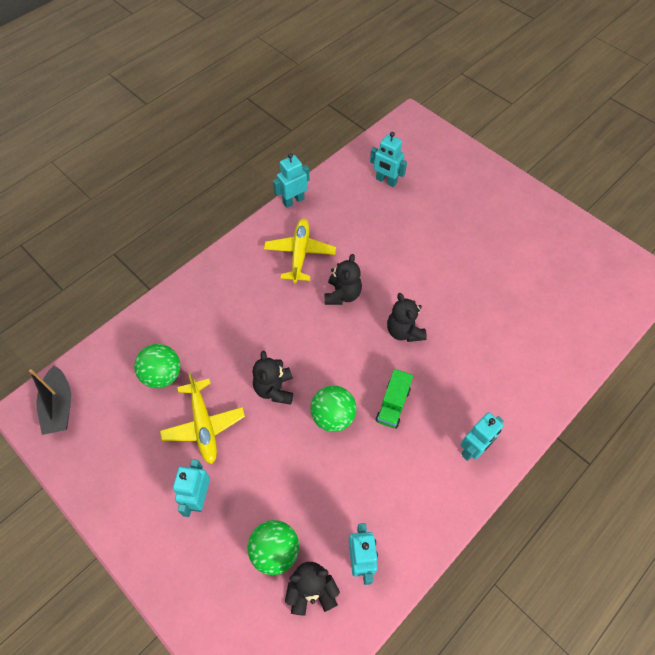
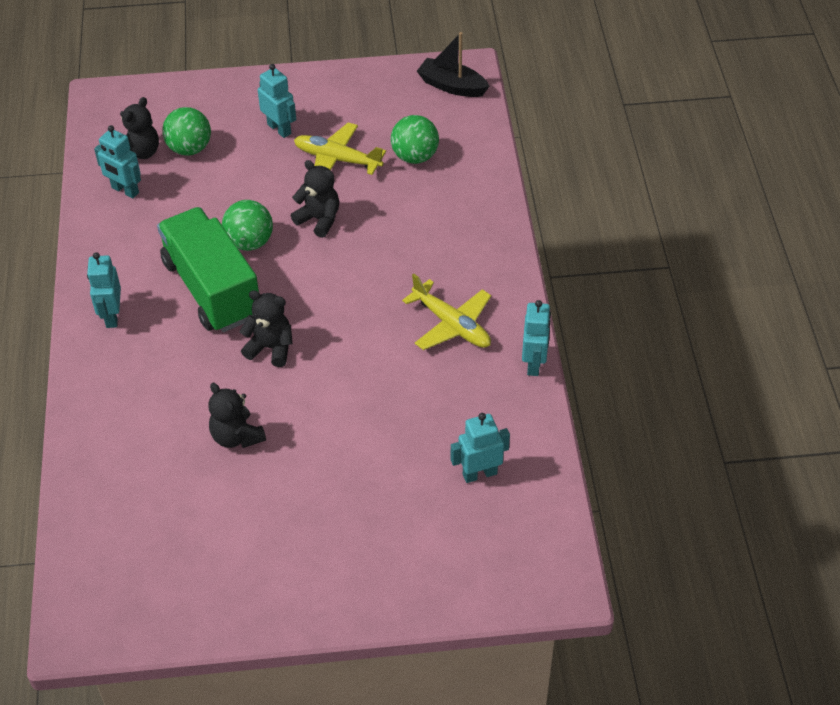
camera: 130 degrees right, 10 degrees down
black teddy bear [325,254,362,305] -> black teddy bear moved to [208,383,266,448]
green truck [376,369,413,429] -> green truck [157,207,259,332], size x2.17

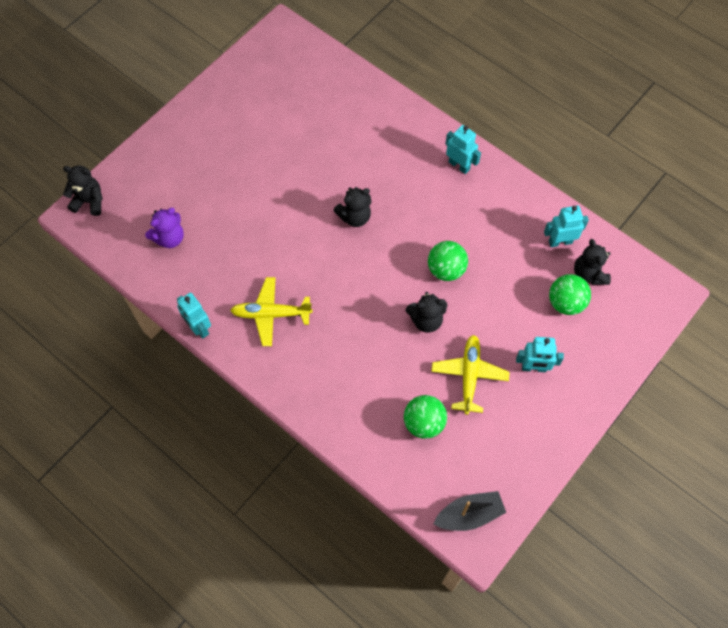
camera: 135 degrees right, 15 degrees up
green truck [157,207,259,332] -> none
black teddy bear [208,383,266,448] -> black teddy bear moved to [63,165,103,216]
yellow plane [294,122,386,175] -> yellow plane turned 60 degrees counterclockwise [431,335,509,415]
turquoise robot [451,413,510,483] -> purple teddy bear [145,208,184,248]

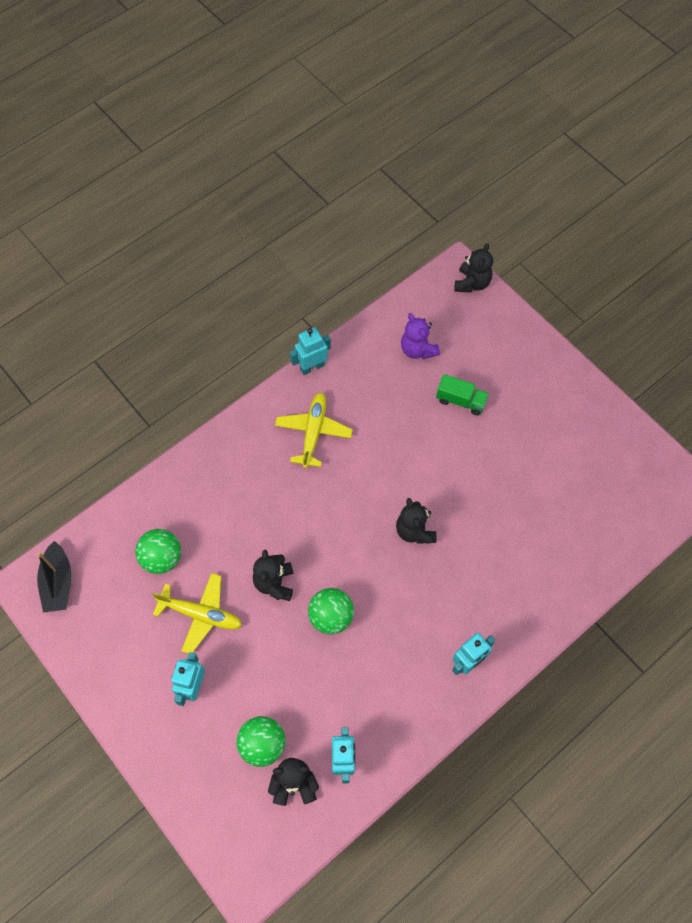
camera: 100 degrees right, 0 degrees up
none -> green truck [436,374,489,415]

